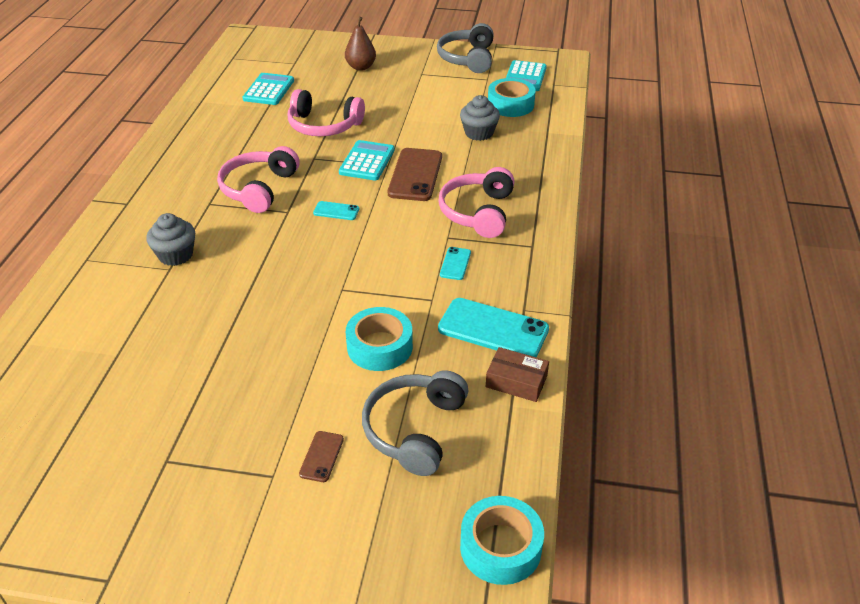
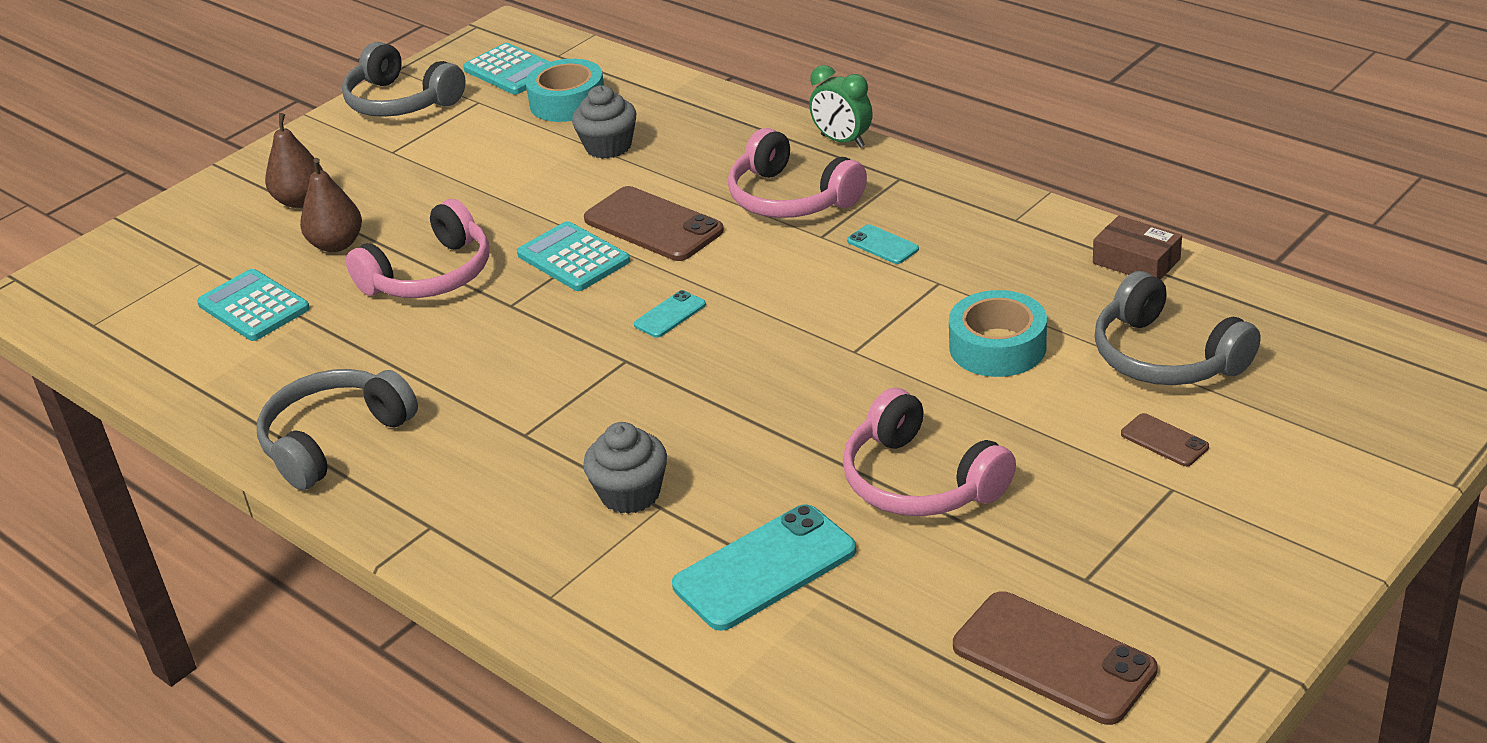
camera: 55 degrees left, 5 degrees down
pink headphones [217,146,299,213] -> pink headphones moved to [843,388,1016,516]
turquoise phone [438,298,549,357] -> turquoise phone moved to [672,504,856,631]
turquoise tape [460,496,544,585] -> none
brown box [486,347,549,402] -> brown box turned 75 degrees clockwise [1093,216,1182,279]
none -> grey headphones [257,369,418,490]
none -> brown pear [300,158,362,252]
none -> green clock [809,65,873,148]
none -> brown phone [953,591,1158,725]

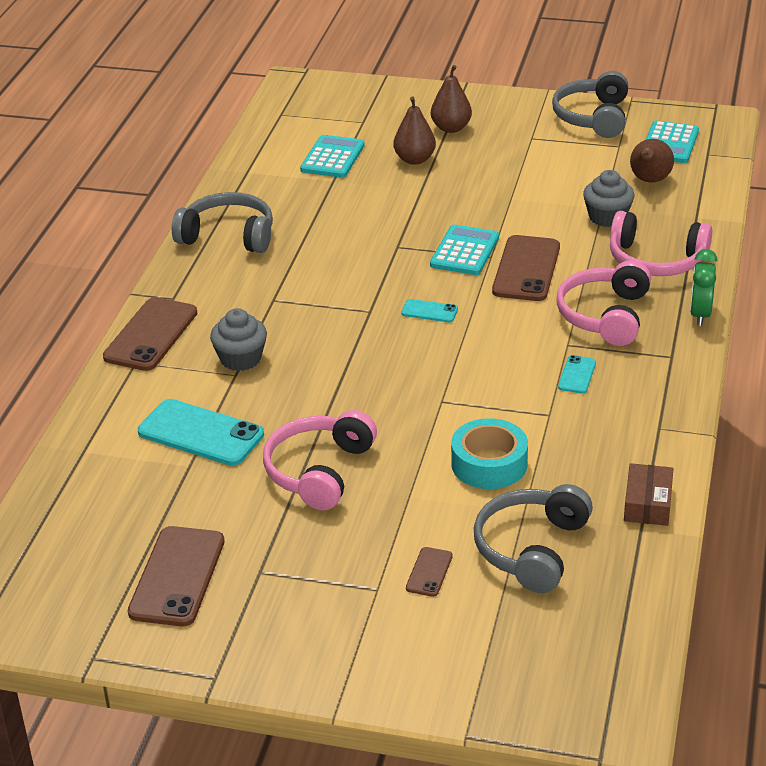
camera: 60 degrees right, 0 degrees up
pink headphones [346,199,489,298] -> pink headphones moved to [610,211,712,276]
turquoise tape [526,59,604,122] -> brown pear [630,139,674,183]
none -> brown phone [103,297,197,371]

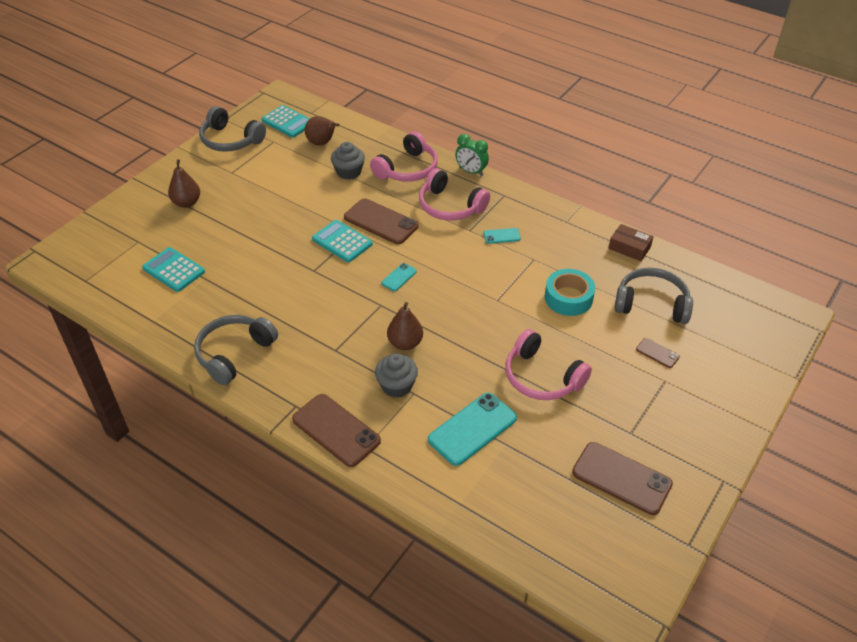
camera: 70 degrees left, 10 degrees up
brown pear [394,97,436,165] -> brown pear moved to [387,302,423,350]
grey headphones [474,484,593,593] -> grey headphones turned 150 degrees clockwise [614,268,693,324]
turquoise phone [558,355,596,394] -> turquoise phone turned 45 degrees counterclockwise [483,228,521,244]

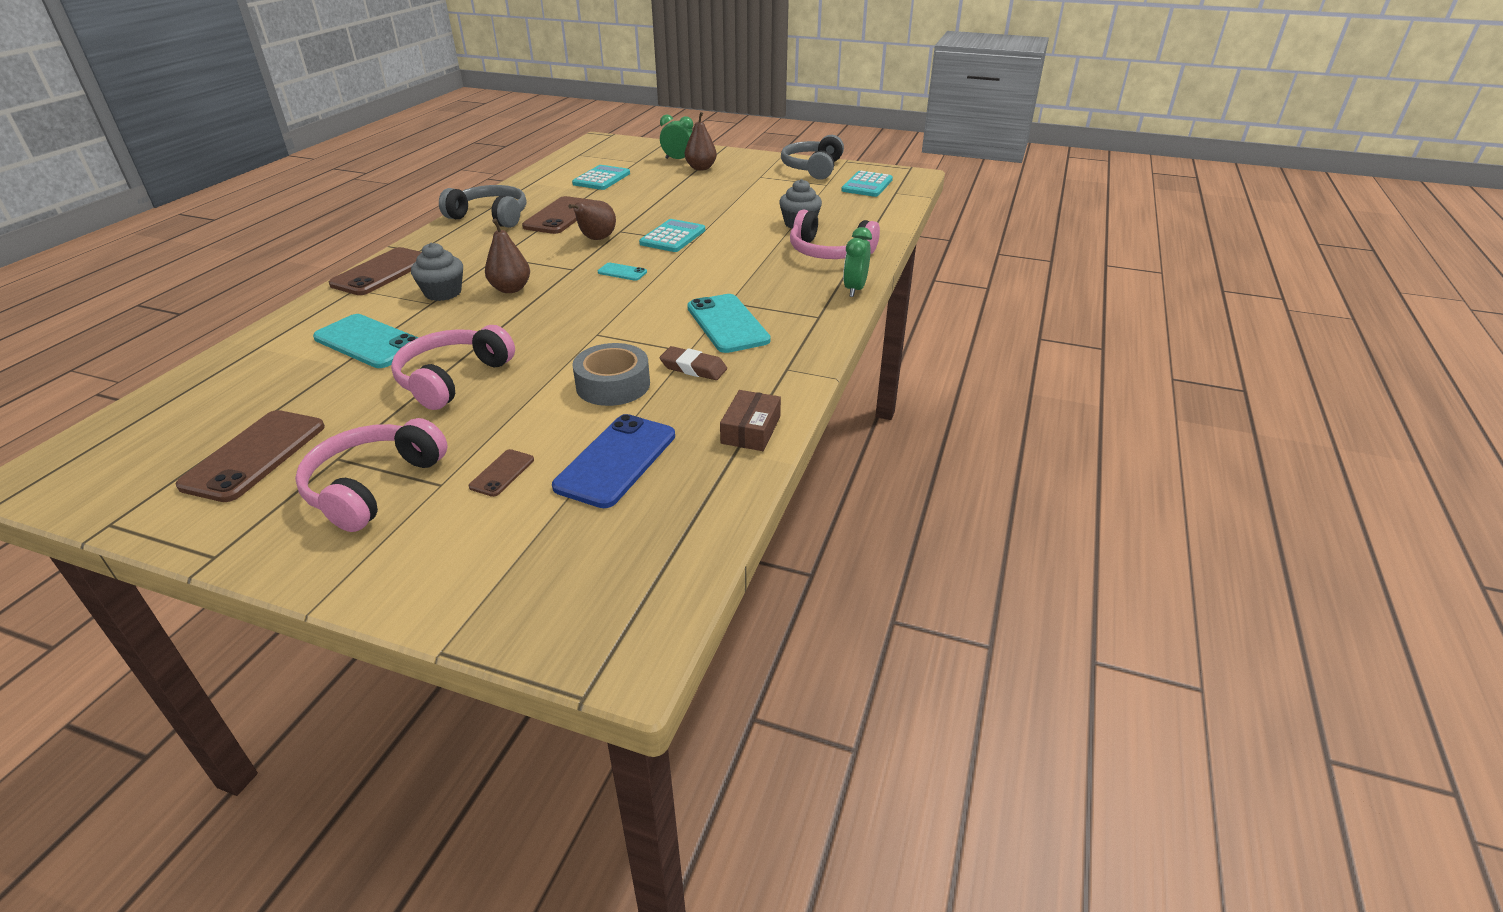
camera: 75 degrees right, 10 degrees down
brown pear [305,116,339,146] -> brown pear moved to [568,200,616,240]
brown phone [344,198,419,244] -> brown phone moved to [522,196,593,234]
pink headphones [419,168,490,221] -> pink headphones moved to [295,418,448,532]
turquoise phone [483,228,521,244] -> turquoise phone [687,294,771,353], size x2.05
turquoise tape [545,269,595,316] -> grey tape [572,343,650,406]
grey headphones [614,268,693,324] -> blue phone [552,414,675,508]
none -> brown eraser [659,346,727,380]
none -> green clock [660,115,693,159]

